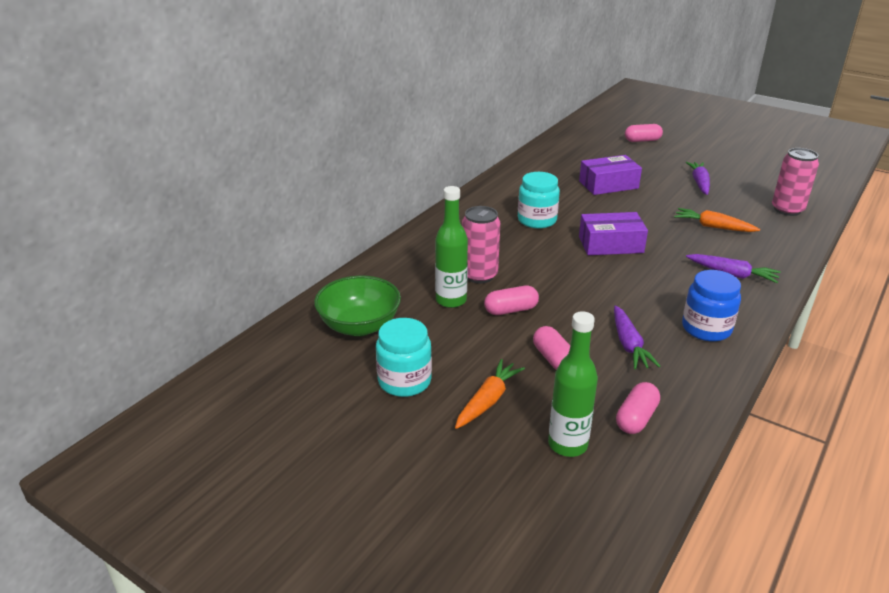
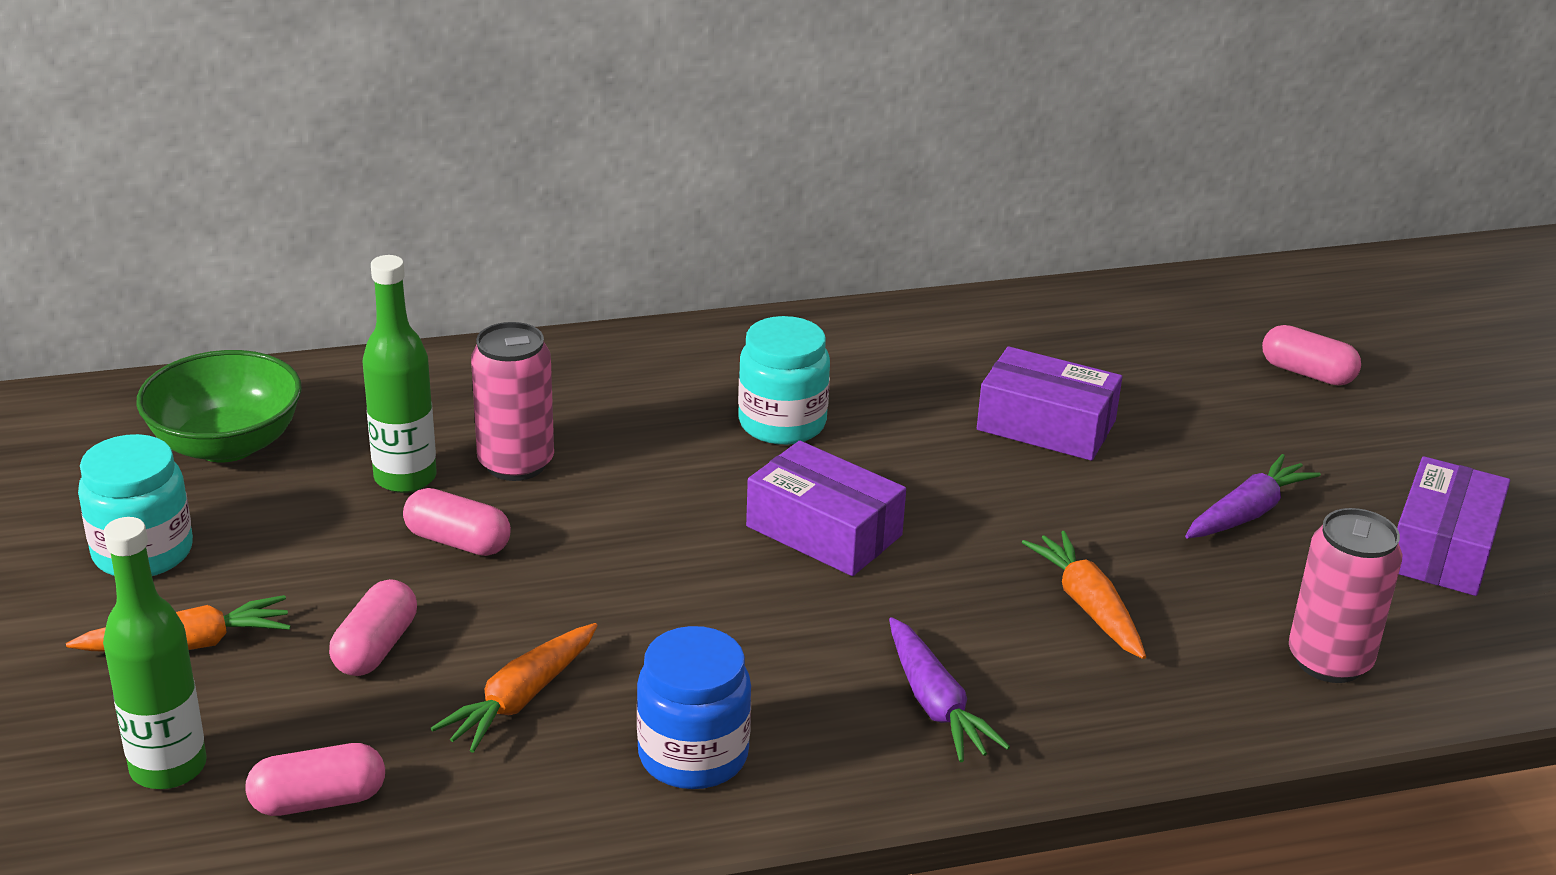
camera: 40 degrees right, 0 degrees up
purple carrot [614,305,661,370] -> orange carrot [431,623,598,753]
none -> purple box [1397,456,1510,596]

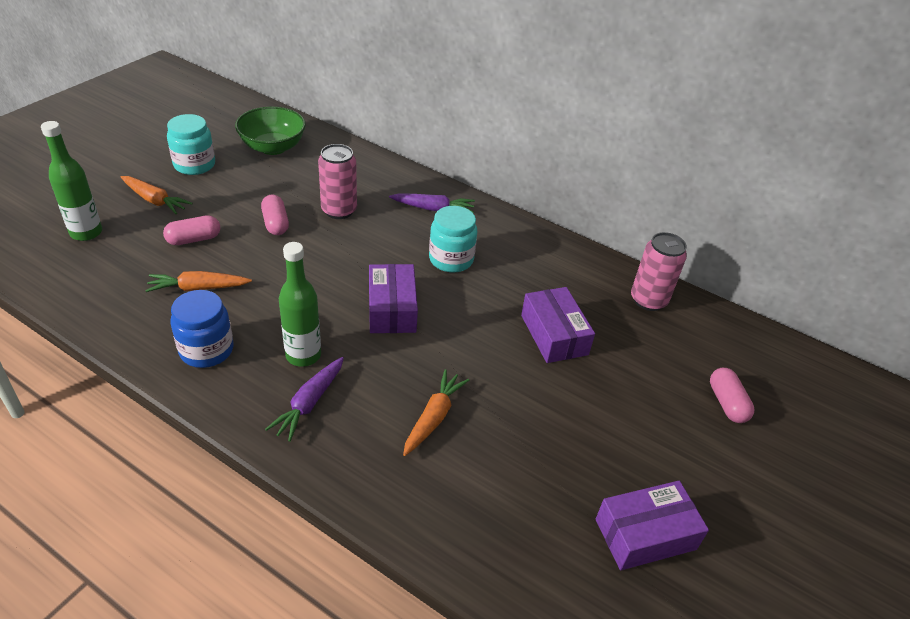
camera: 45 degrees right, 10 degrees up
pink capsule [245,743,385,816] -> none
green bottle [363,255,437,493] -> green bottle moved to [279,242,321,367]
purple carrot [1185,454,1321,539] -> purple carrot moved to [389,193,475,213]
pink can [1289,508,1402,683] -> pink can moved to [631,232,687,311]

